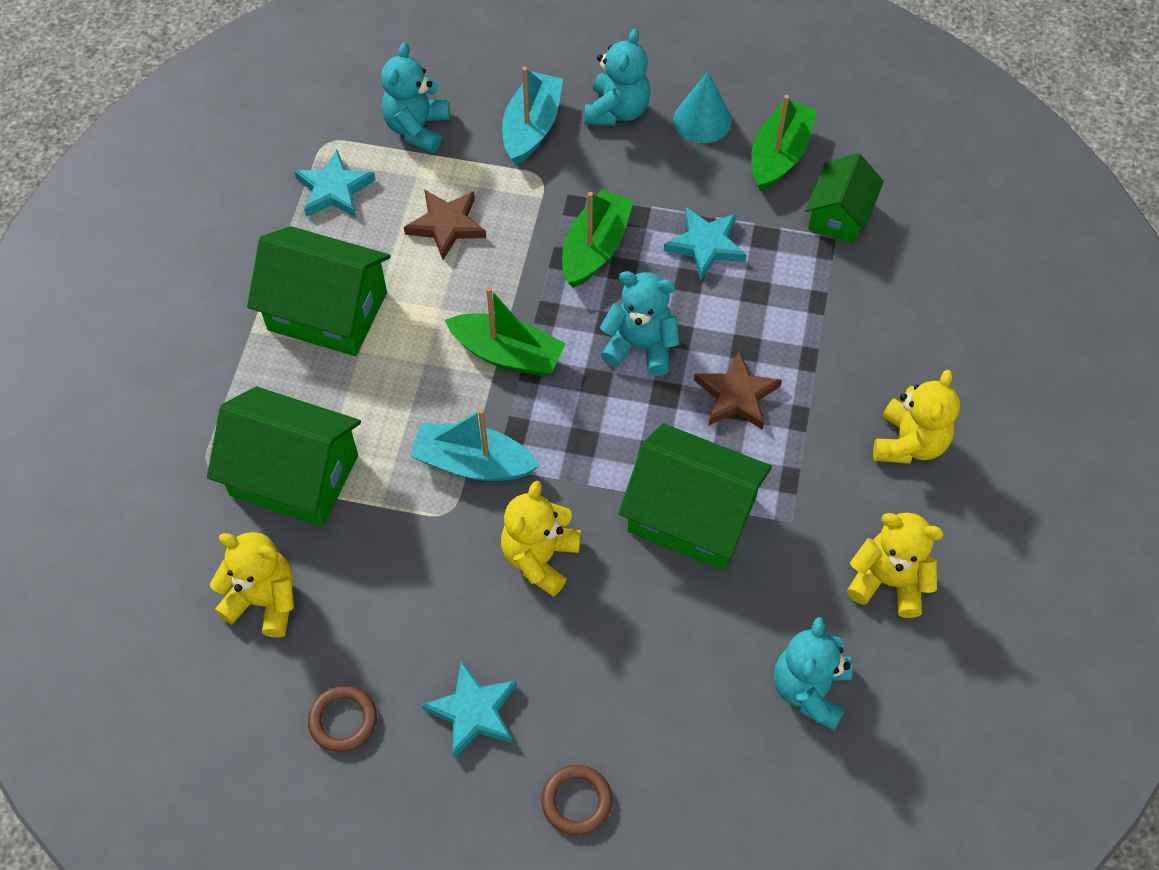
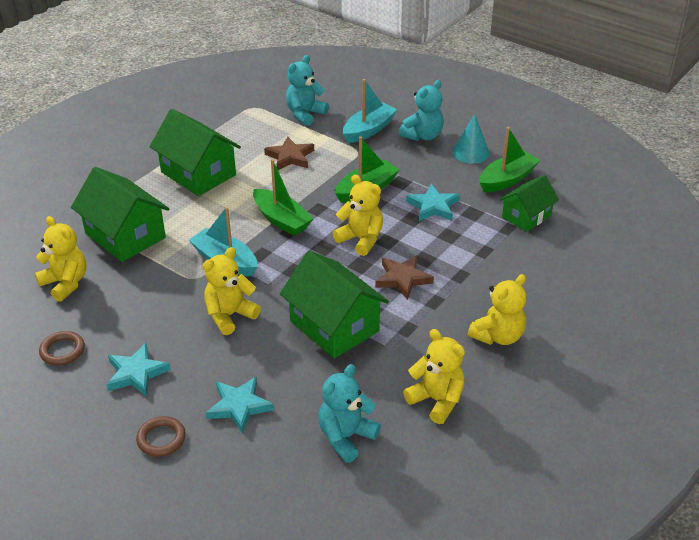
camera: 25 degrees right, 20 degrees down
turquoise star [294,150,376,218] -> turquoise star moved to [206,376,274,434]
turquoise teddy bear [600,271,680,376] -> yellow teddy bear [333,175,383,256]

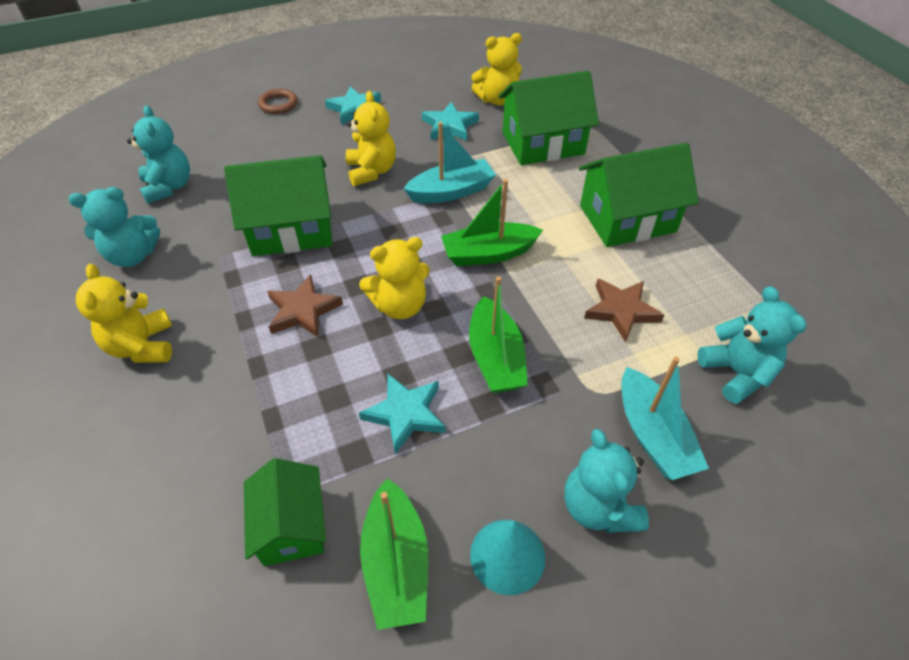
camera: 120 degrees right, 10 degrees up
brown ring [39,331,85,365] -> none
turquoise star [206,376,274,434] -> turquoise star moved to [422,102,479,141]
yellow teddy bear [403,329,465,424] -> turquoise teddy bear [69,187,160,267]

